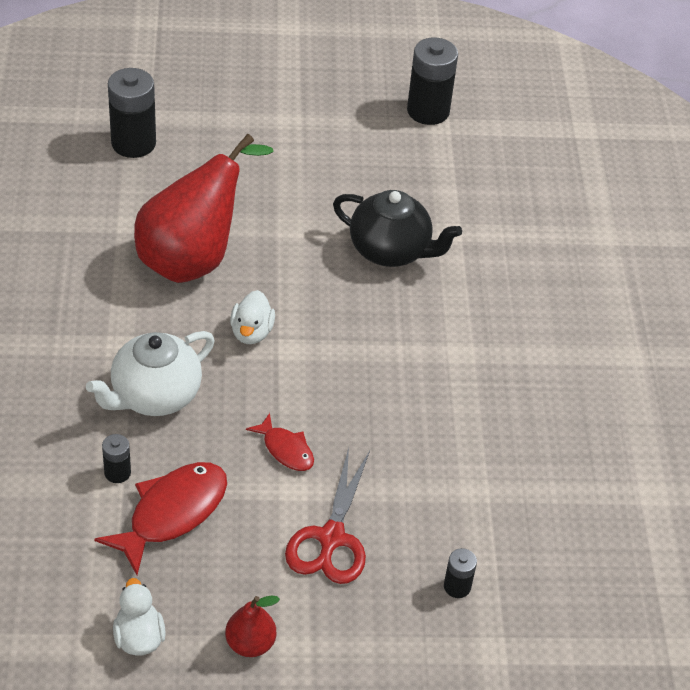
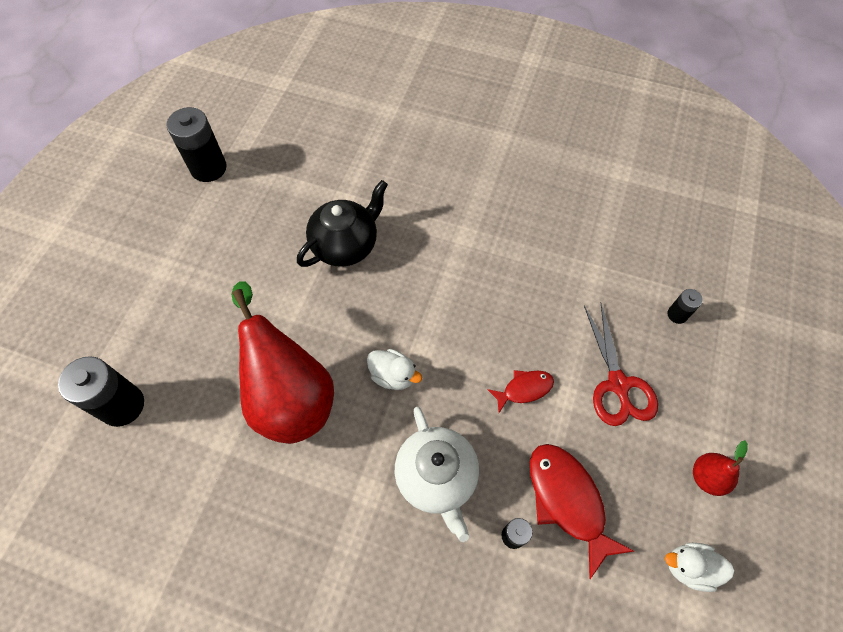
camera: 65 degrees left, 15 degrees up
red scissors [285,448,370,584] -> red scissors turned 45 degrees clockwise [584,303,658,426]

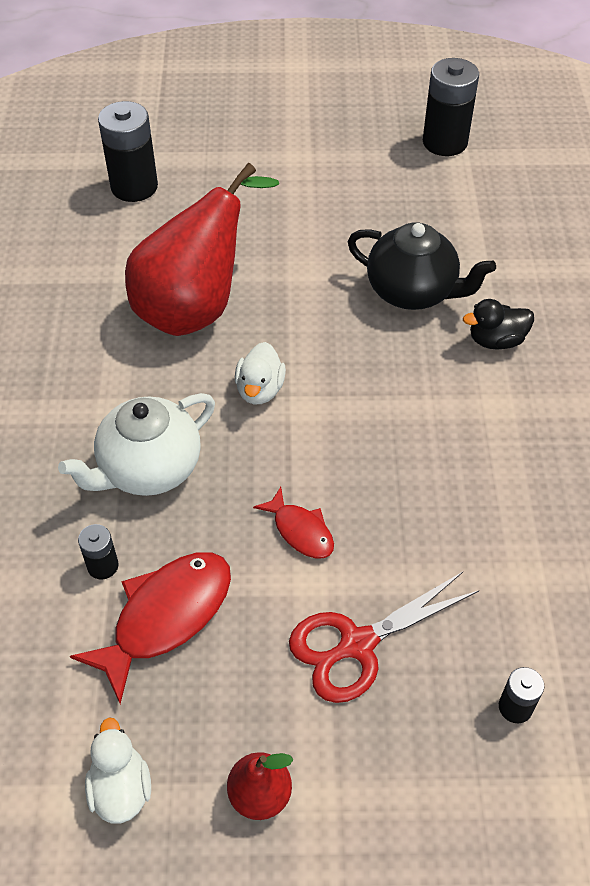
camera: 70 degrees right, 10 degrees down
none -> black duck [463,299,534,350]

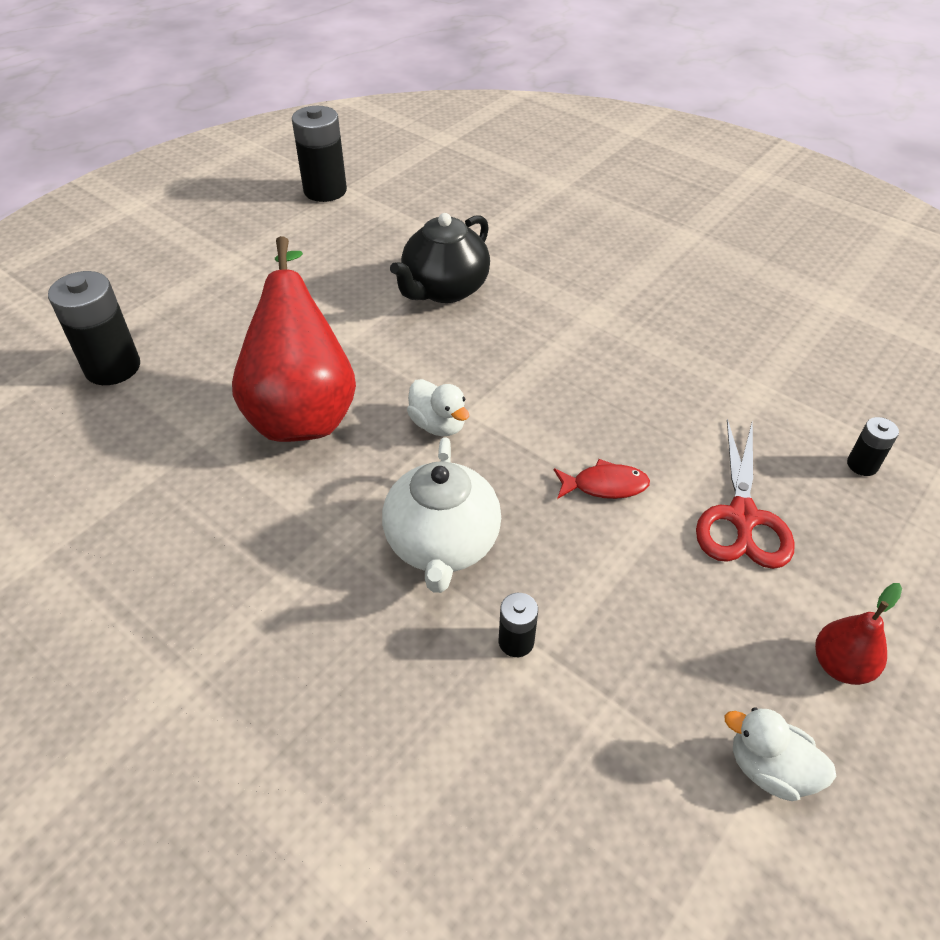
camera: 50 degrees left, 5 degrees down
red fish [70,552,231,704] -> none
black teapot [348,223,496,310] -> black teapot turned 150 degrees clockwise [390,213,490,303]
black duck [463,299,534,350] -> none

